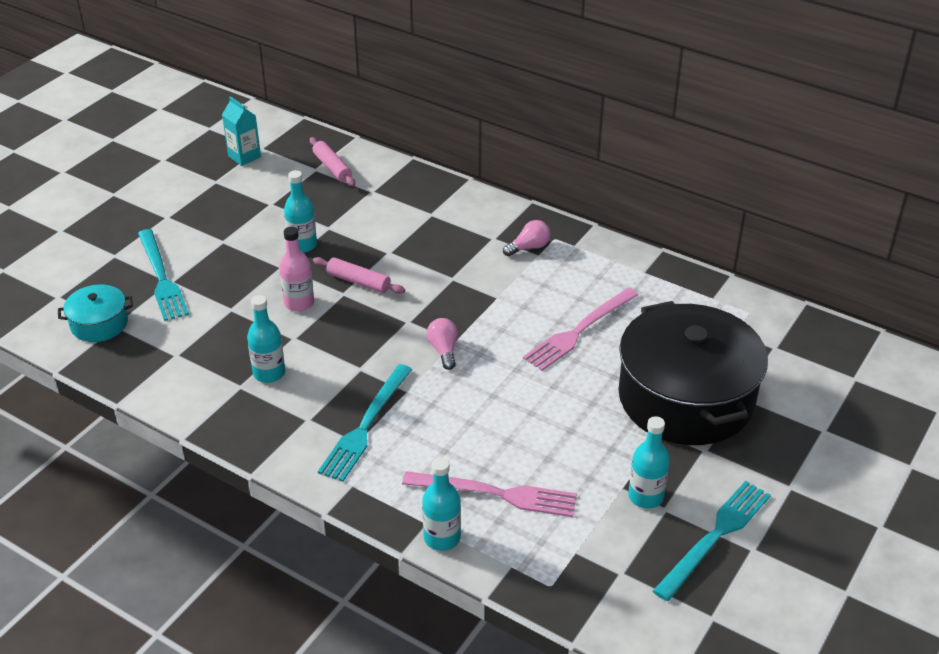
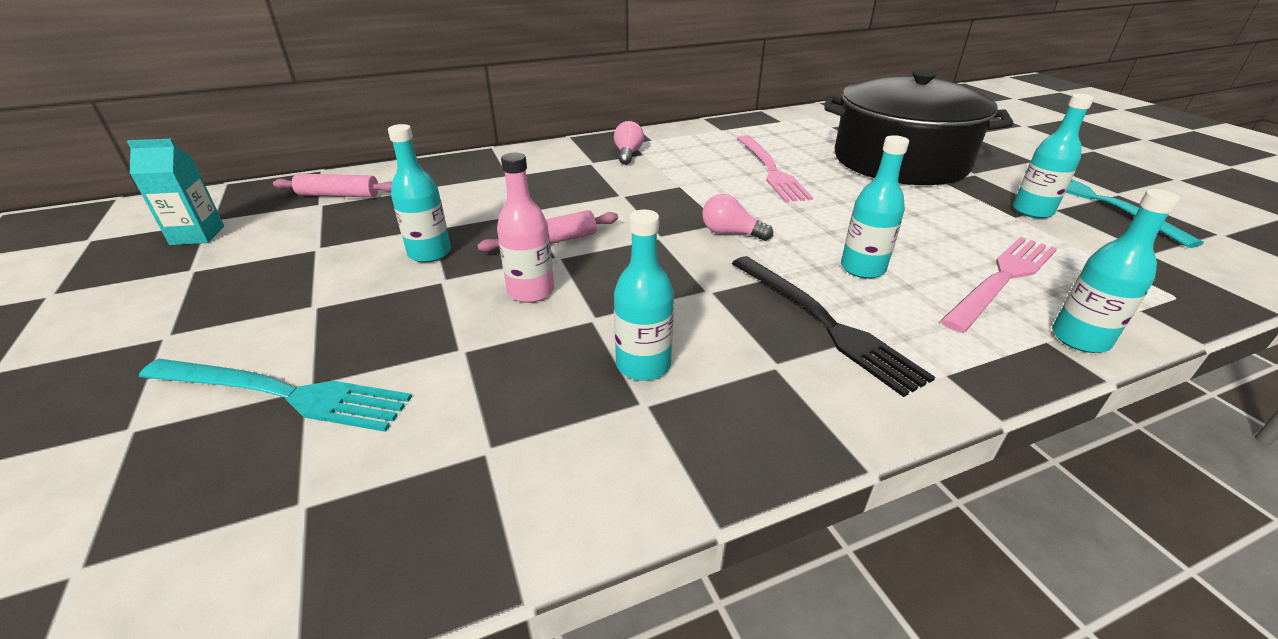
camera: 55 degrees left, 5 degrees down
turquoise pot [58,284,133,342] -> none
turquoise fork [318,364,412,482] -> black fork [732,256,935,397]
none -> turquoise bottle [841,135,909,279]

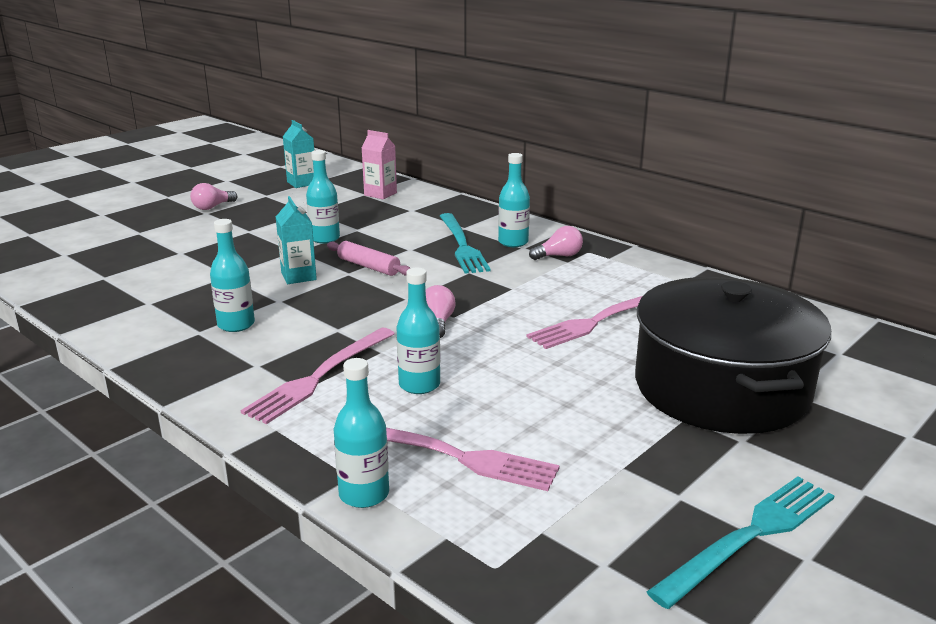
camera: 65 degrees right, 10 degrees down
turquoise fork [139,359,412,432] -> turquoise fork moved to [440,213,491,274]
pink rolling pin [273,174,392,197] -> pink carton [362,130,397,199]
pink bottle [497,153,554,303] -> turquoise carton [276,196,317,284]
black fork [732,256,935,397] -> pink fork [241,328,395,424]
turquoise bottle [1013,94,1094,219] -> turquoise bottle moved to [498,153,530,247]
none -> pink light bulb [190,183,237,210]

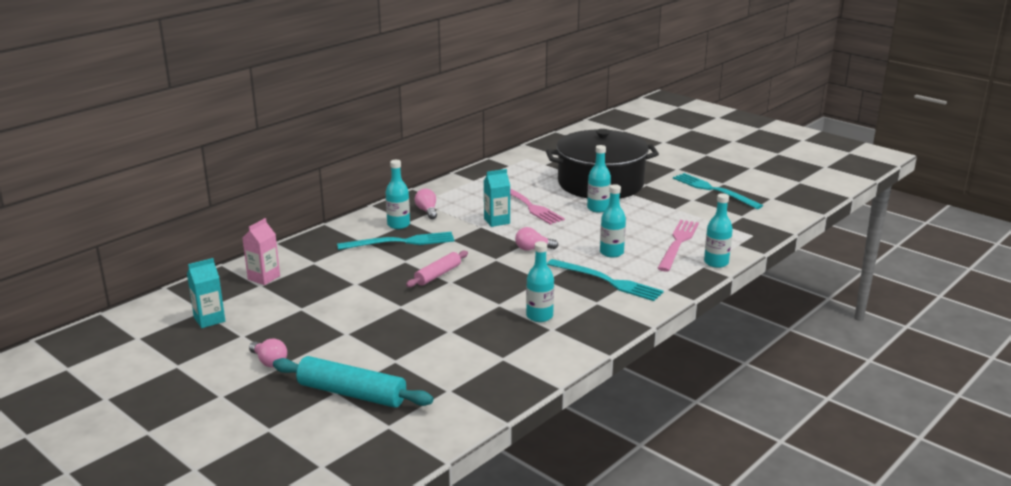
camera: 90 degrees left, 0 degrees up
pink fork [241,328,395,424] -> turquoise fork [547,259,664,301]
turquoise carton [276,196,317,284] -> turquoise carton moved to [484,169,510,227]
turquoise bottle [306,150,340,244] -> turquoise bottle moved to [587,145,611,213]
none -> turquoise rolling pin [273,356,433,408]

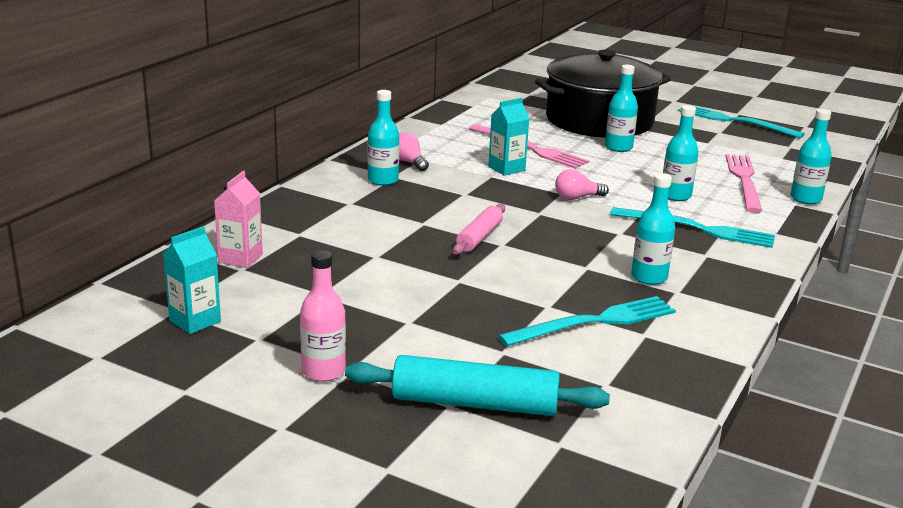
camera: 15 degrees left, 0 degrees up
pink light bulb [249,338,287,367] -> pink bottle [300,250,346,382]
turquoise fork [337,232,455,250] -> turquoise fork moved to [498,296,676,346]

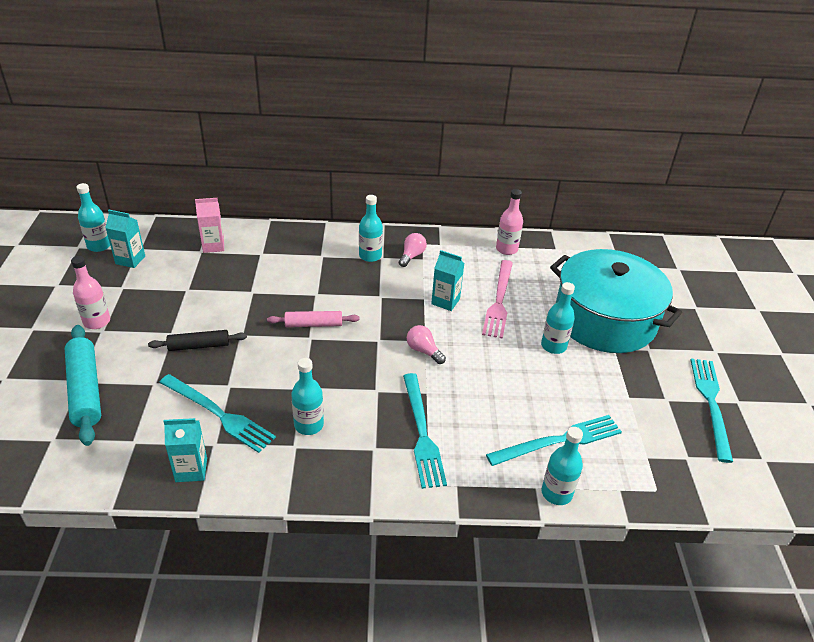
camera: 60 degrees right, 15 degrees up
black pot [535,50,671,138] -> turquoise pot [550,249,682,353]
turquoise bottle [663,105,698,201] -> turquoise bottle moved to [76,183,110,252]
pink fork [726,154,762,213] -> turquoise fork [486,415,622,466]
none -> black rolling pin [148,330,247,351]
none -> turquoise carton [163,418,207,482]
none -> pink bottle [496,189,523,255]

